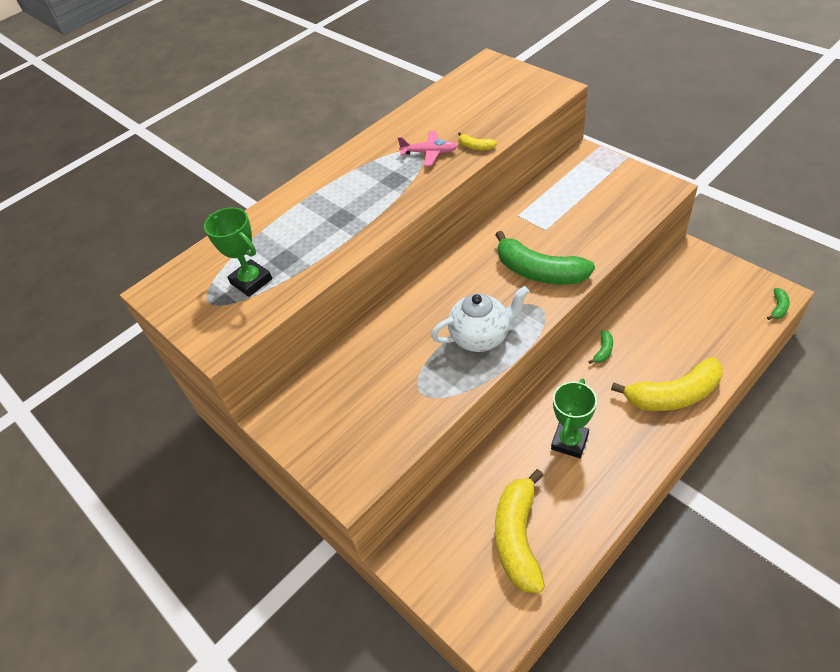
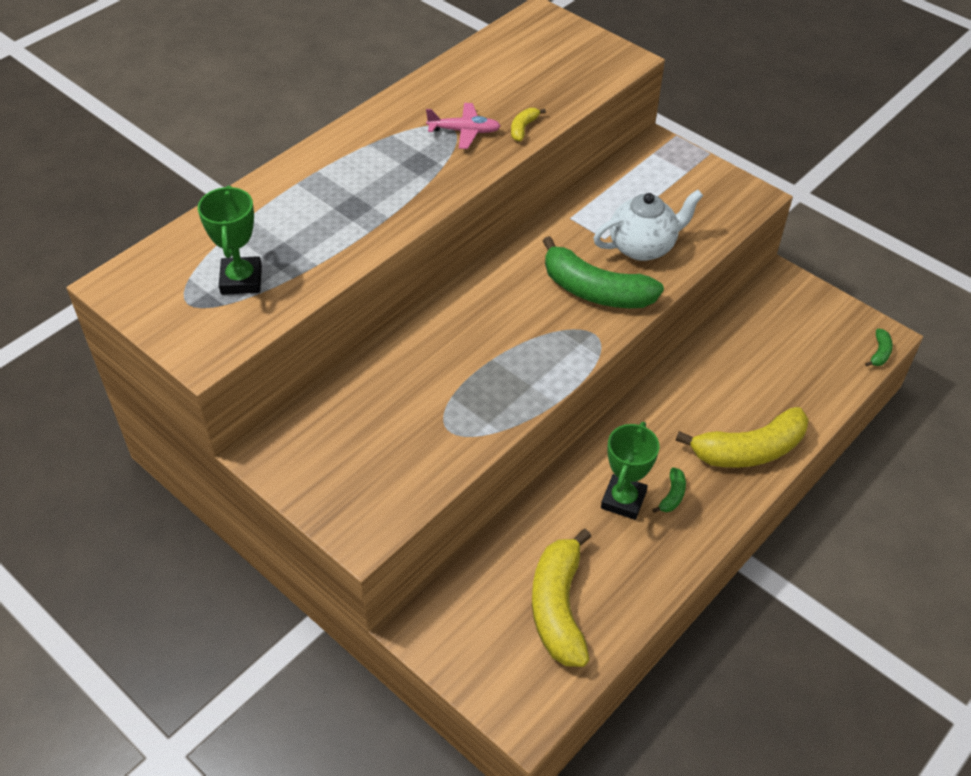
camera: 10 degrees left, 0 degrees up
green trophy [204,207,272,297] -> green trophy turned 45 degrees clockwise [198,185,262,295]
white teapot [431,286,529,352] -> white teapot moved to [593,190,703,261]
yellow banana [458,132,497,150] -> yellow banana turned 90 degrees clockwise [511,108,546,141]
green banana [588,331,613,364] -> green banana moved to [652,467,686,513]

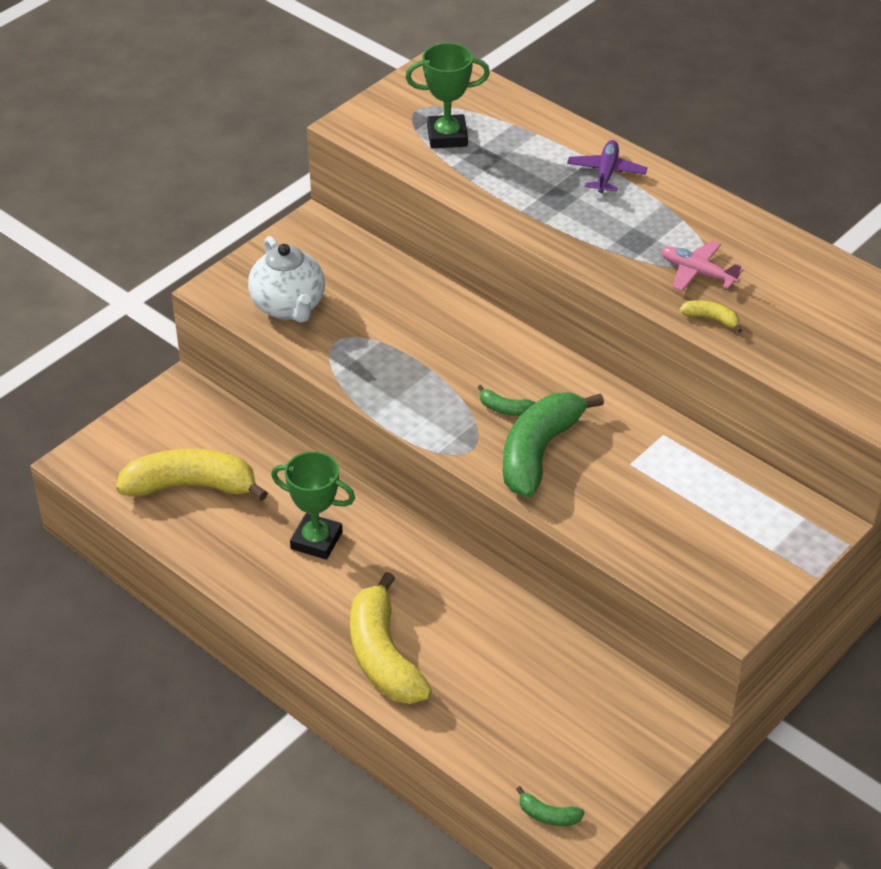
camera: 90 degrees right, 5 degrees down
pink plane [426,103,501,149] -> pink plane turned 120 degrees clockwise [661,241,744,291]
white teapot [593,190,703,261] -> white teapot moved to [248,236,325,323]
green banana [652,467,686,513] -> green banana moved to [477,385,536,416]
none -> purple plane [567,140,647,193]

